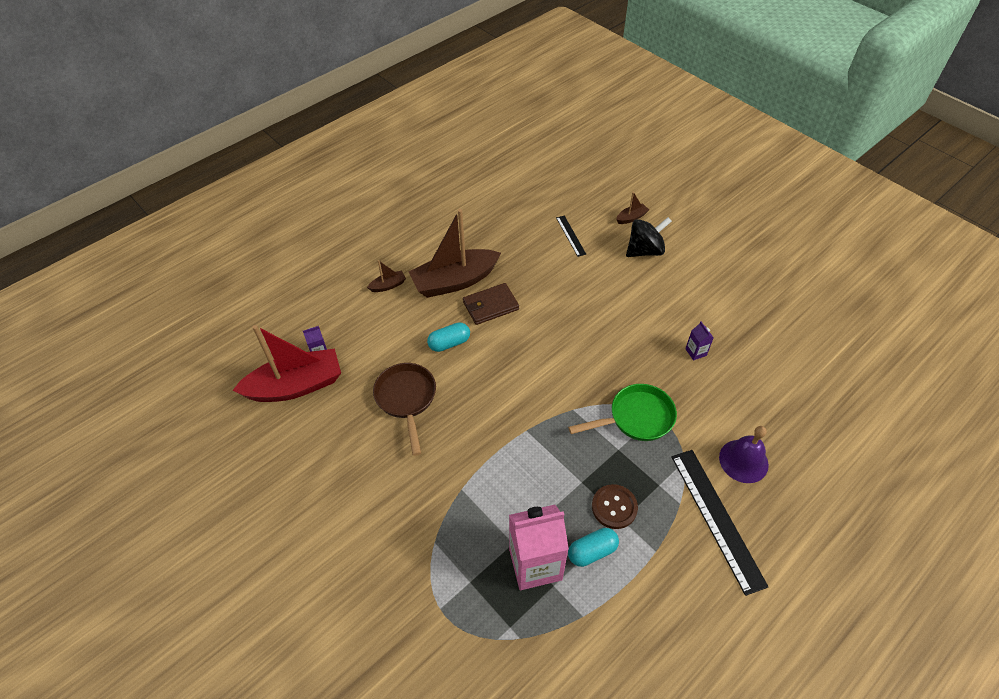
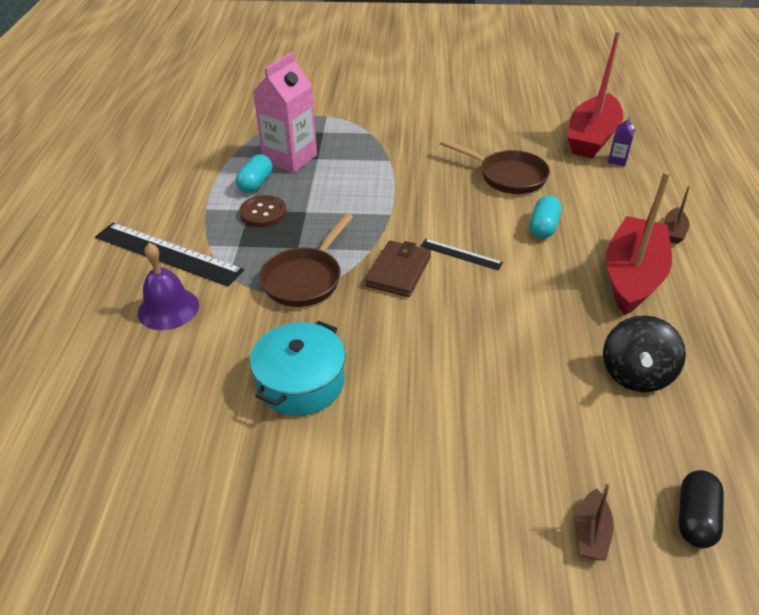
camera: 135 degrees right, 10 degrees down
brown boat [408,209,501,298] -> red boat [606,171,672,315]
brown wallet [463,283,519,325] -> brown wallet moved to [366,240,431,297]
black ruler [556,216,586,257] -> black ruler moved to [420,239,503,271]
green pan [568,384,677,441] -> brown pan [259,213,353,307]
black spinning top [626,217,672,257] -> black spinning top moved to [603,315,686,392]
purple carton [685,321,714,360] -> turquoise pot [250,321,345,416]
none -> black capsule [679,470,724,548]

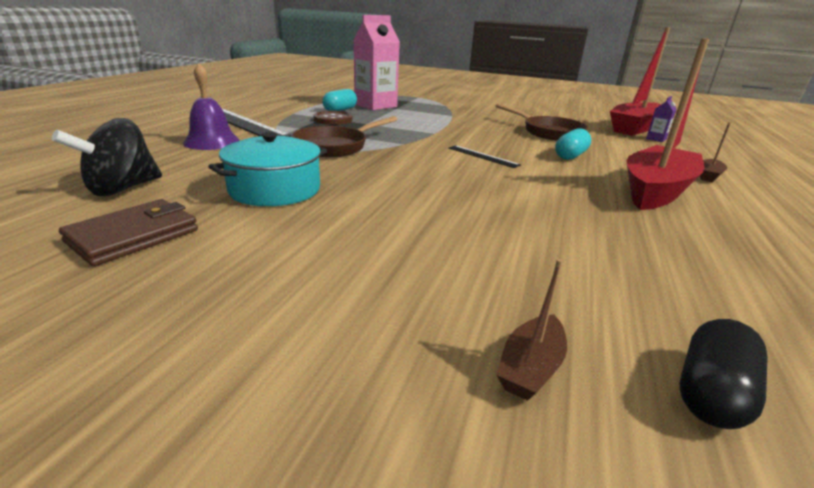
camera: 15 degrees right, 15 degrees down
brown wallet [366,240,431,297] -> brown wallet moved to [59,199,198,266]
black spinning top [603,315,686,392] -> black spinning top moved to [52,118,162,196]

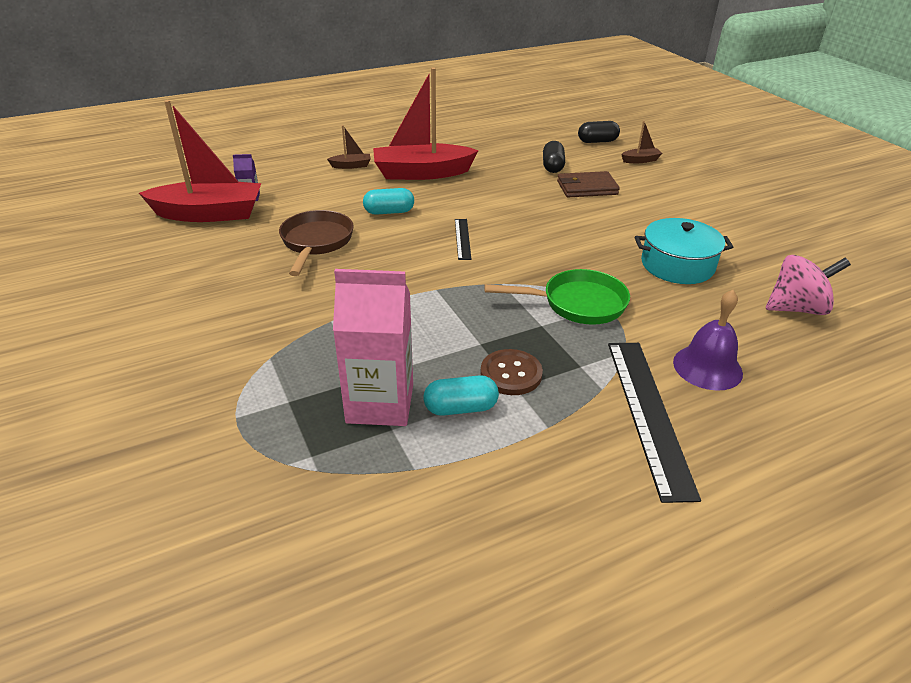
camera: 135 degrees left, 10 degrees up
black spinning top [52,118,162,196] -> pink spinning top [766,255,851,315]
brown wallet [59,199,198,266] -> brown wallet moved to [557,171,620,197]
brown pan [292,116,398,157] -> green pan [484,269,630,325]
none -> black capsule [543,141,565,173]

